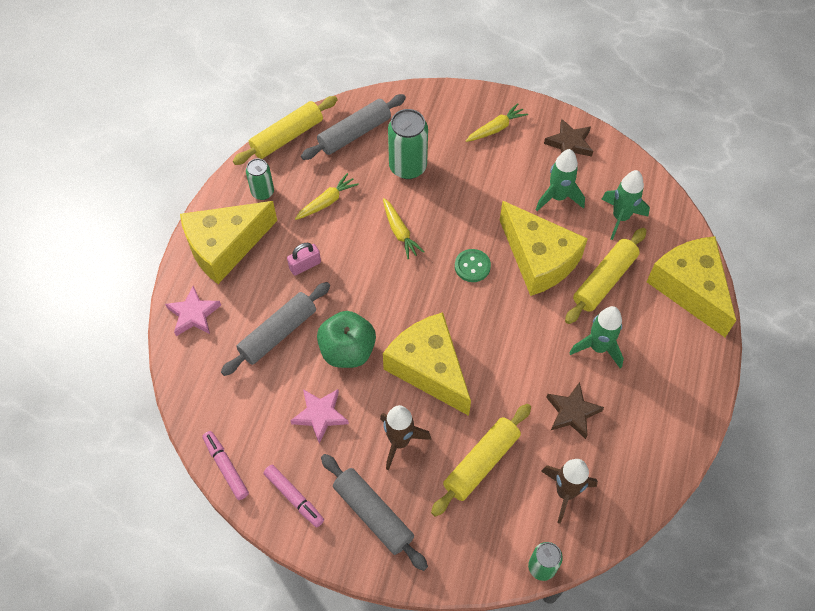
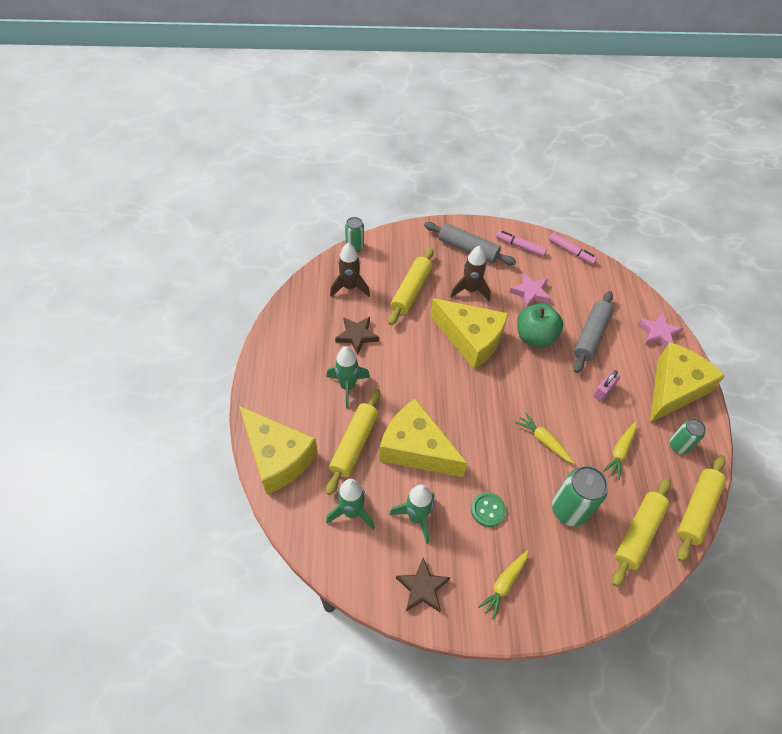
camera: 160 degrees right, 5 degrees down
grey rolling pin [301,94,406,160] -> yellow rolling pin [612,478,671,587]
green button [455,249,491,282] -> green button moved to [471,492,506,527]

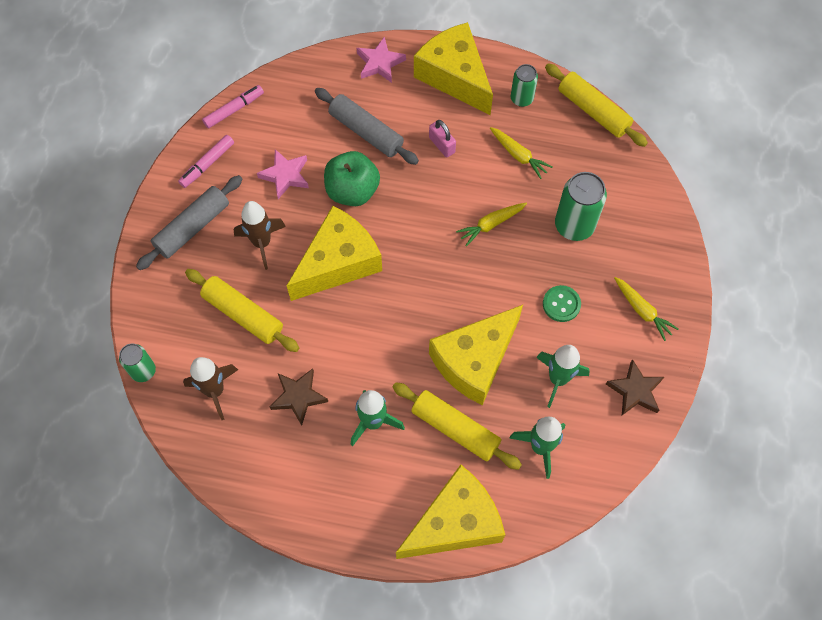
camera: 75 degrees left, 10 degrees up
yellow rolling pin [612,478,671,587] -> none

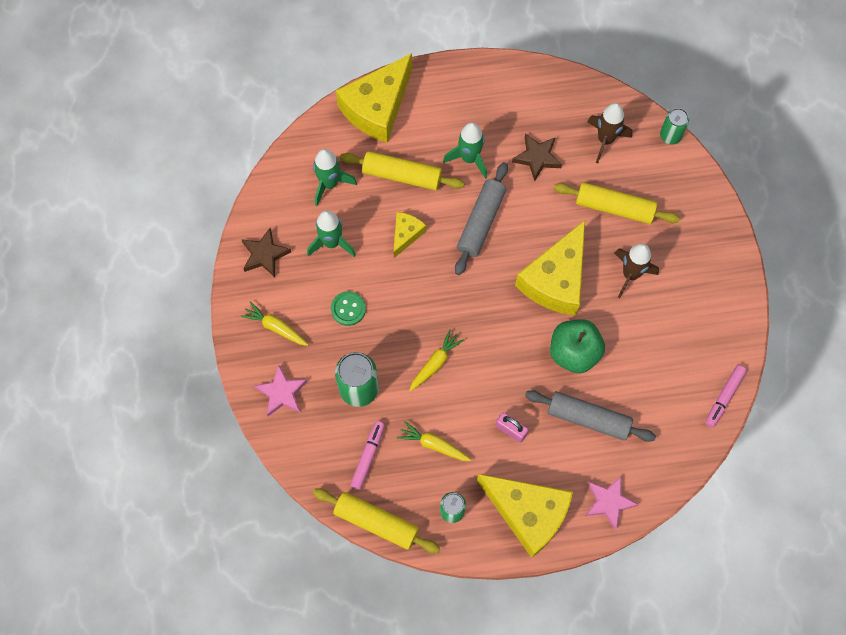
camera: 160 degrees right, 5 degrees up
grey rolling pin [136,175,242,270] -> grey rolling pin moved to [455,162,508,275]
pink marker [178,135,234,188] -> pink marker moved to [350,421,385,490]
pink star [257,149,309,199] -> pink star moved to [255,365,307,416]
yellow cheese [429,305,523,405] -> yellow cheese [394,212,426,258], size x0.49

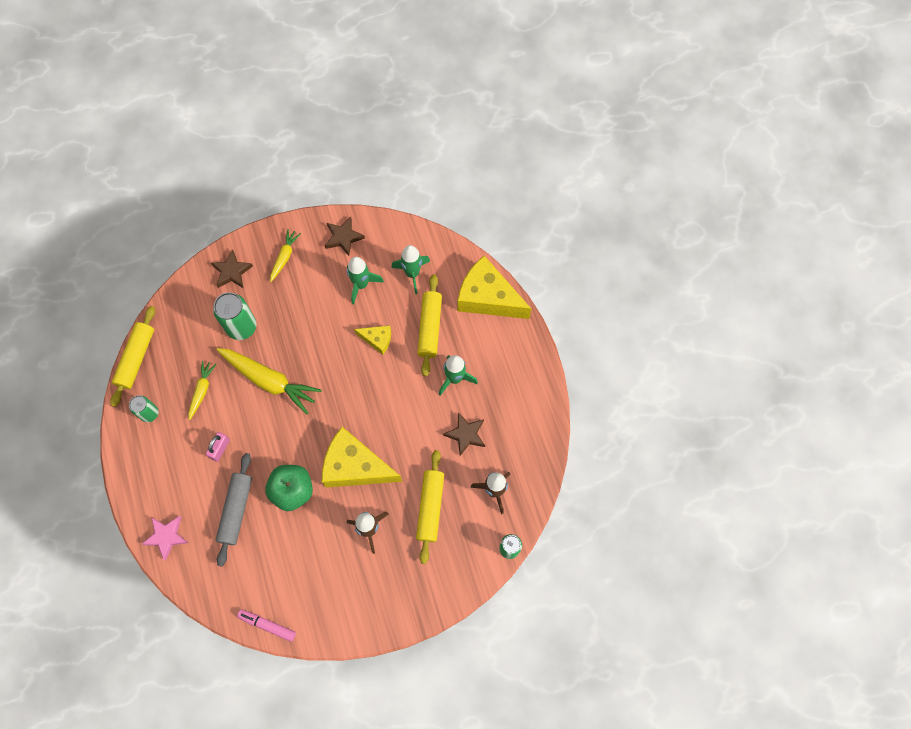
camera: 80 degrees right, 0 degrees up
pink star [255,365,307,416] -> brown star [211,249,253,288]
green button [331,291,366,326] -> none
pink marker [350,421,385,490] -> none
yellow carrot [409,329,464,392] -> yellow carrot [217,348,322,414], size x1.86
grey rolling pin [455,162,508,275] -> none
yellow cheese [477,474,573,558] -> none

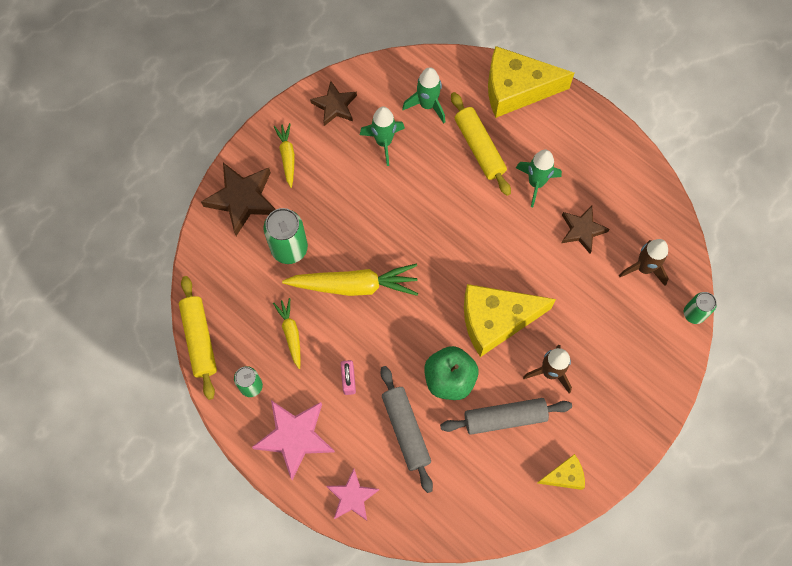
camera: 30 degrees left, 0 degrees up
brown star [211,249,253,288] -> brown star [201,163,276,236], size x1.56
pink marker [237,609,296,642] -> none
yellow cheese [354,325,391,355] -> yellow cheese moved to [538,454,585,490]
yellow rolling pin [416,450,444,564] -> none
none -> pink star [252,400,335,480]
none -> grey rolling pin [440,398,572,435]

